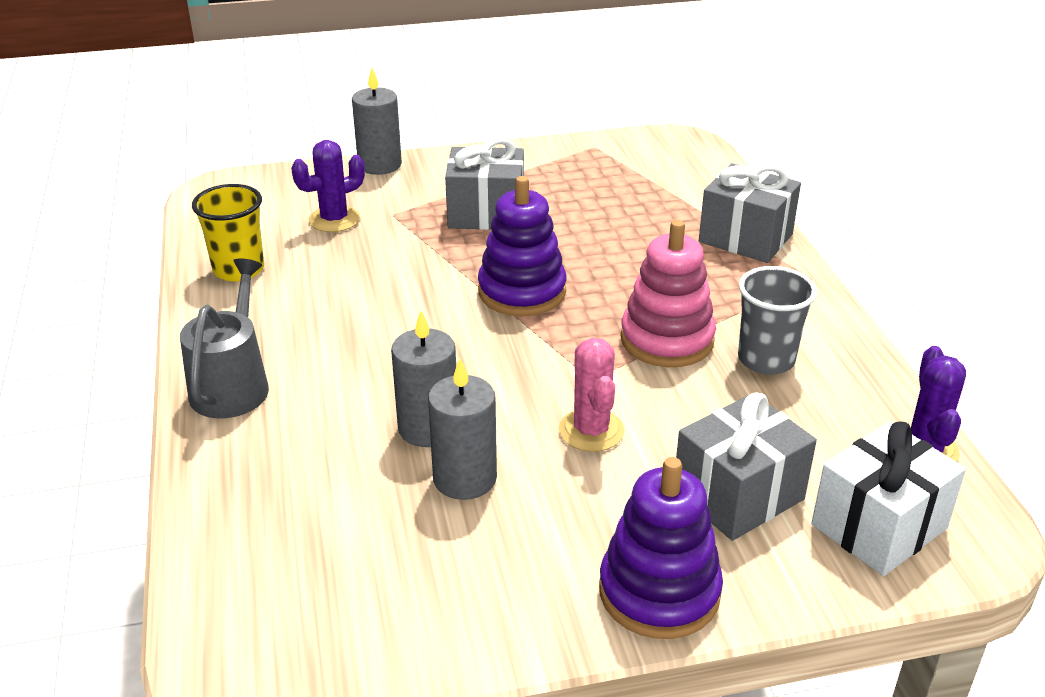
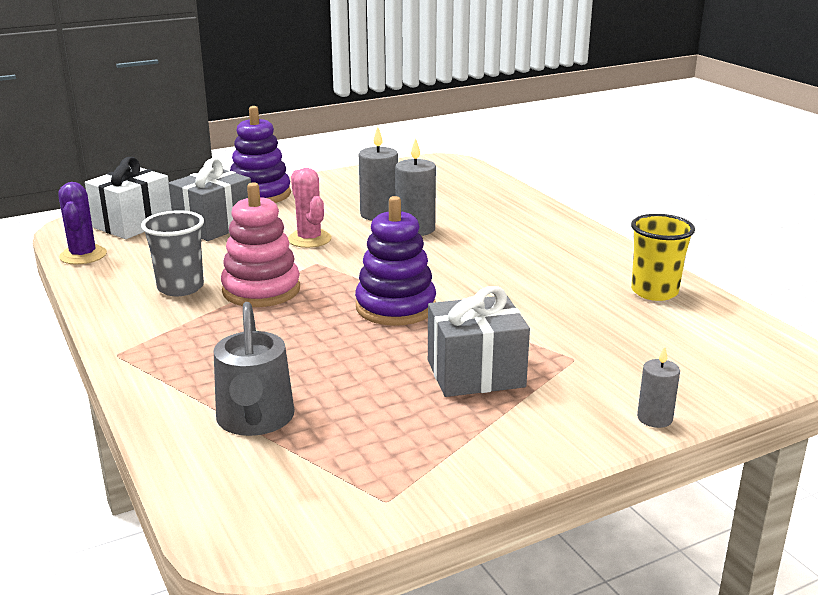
camera: 165 degrees right, 10 degrees down
grey watering can [180,258,269,418] -> grey watering can moved to [213,302,295,436]
purple cactus [291,140,365,232] -> none
grey candle [352,68,402,175] -> grey candle [637,347,680,428], size x0.60
grey gift [699,163,801,263] -> none

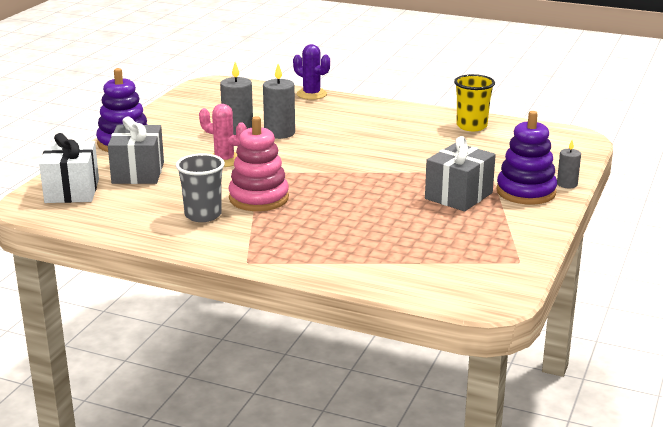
camera: 40 degrees left, 0 degrees up
purple cactus [58,182,107,265] -> purple cactus moved to [293,44,330,100]
grey watering can [213,302,295,436] -> none
purple stacking toy [355,196,436,326] -> purple stacking toy moved to [496,111,557,205]

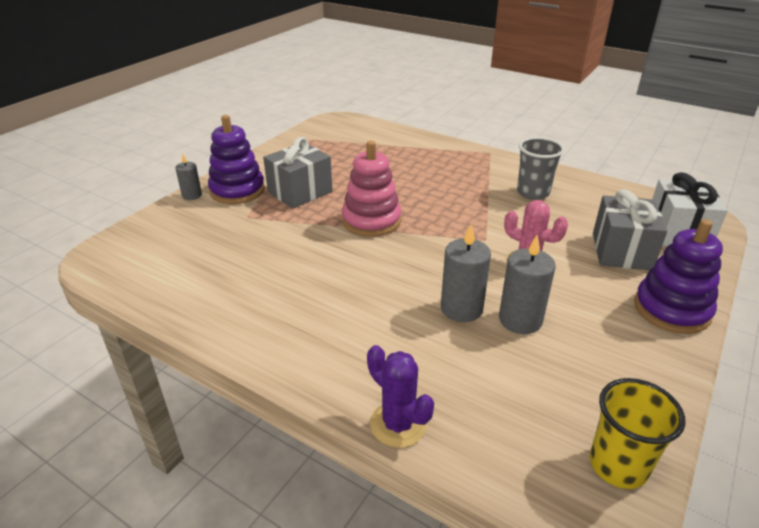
camera: 170 degrees left, 10 degrees up
pink stacking toy [229,116,289,211] -> pink stacking toy moved to [342,141,401,237]
yellow cup [454,74,495,131] -> yellow cup moved to [590,378,686,489]

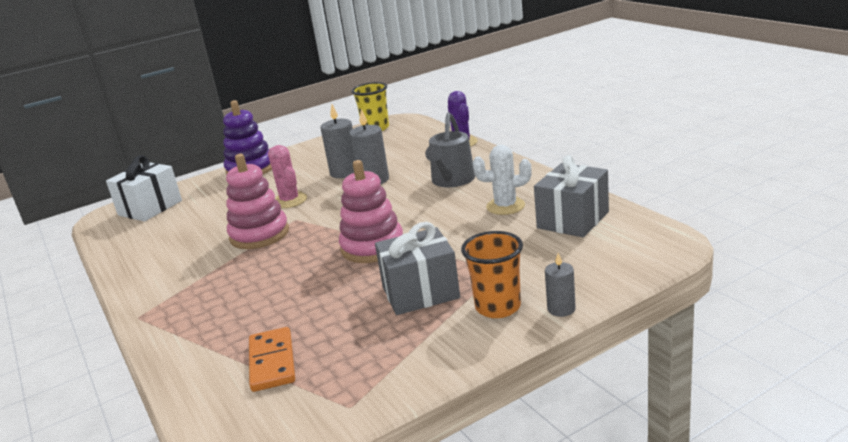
camera: 150 degrees left, 10 degrees down
purple stacking toy [208,115,265,204] -> orange cup [461,231,523,318]
grey cup [517,137,564,200] -> none
grey gift [593,189,667,270] -> grey gift moved to [534,155,609,237]
none -> pink stacking toy [226,154,289,249]
none -> orange domino [249,327,295,392]
none -> grey watering can [425,113,475,187]
none -> white cactus [473,145,532,215]

